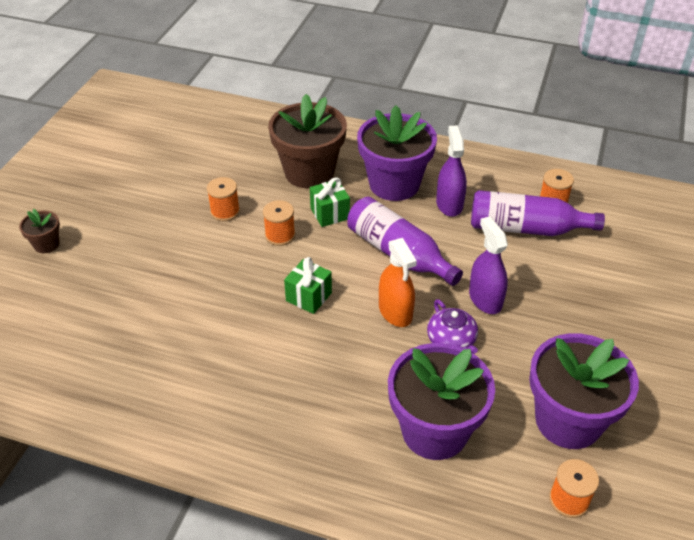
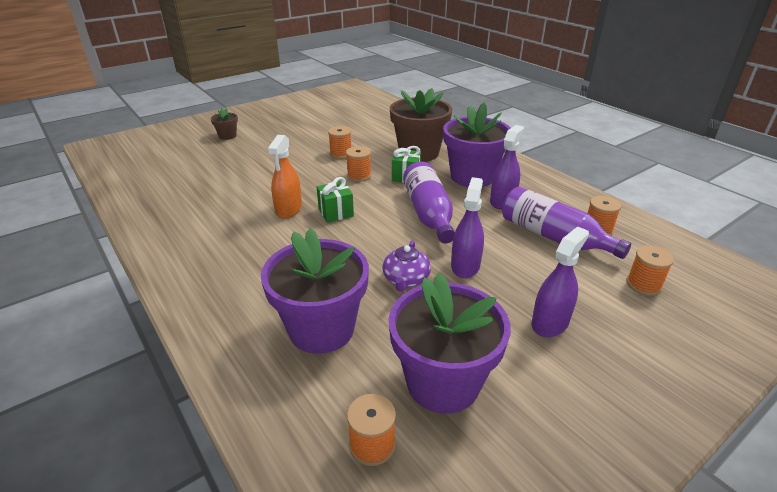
camera: 35 degrees right, 10 degrees down
orange spray bottle [379,238,417,327] -> orange spray bottle moved to [268,135,302,218]
none -> purple spray bottle [531,226,589,337]
none -> orange spool [626,246,674,295]

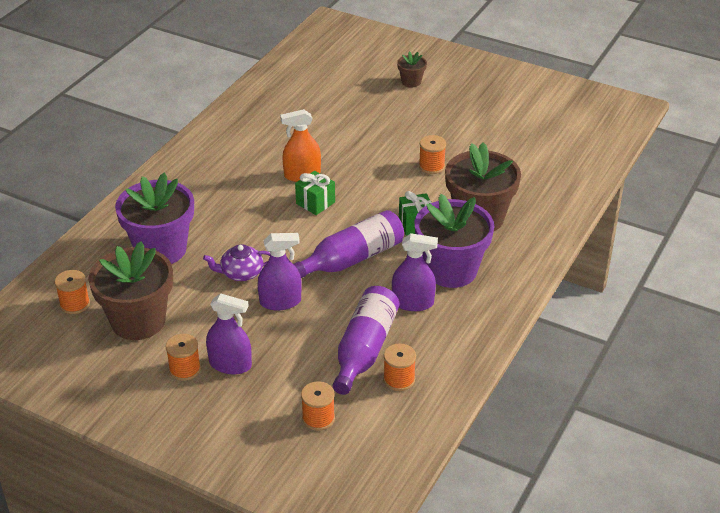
camera: 65 degrees right, 5 degrees up
orange spool [346,146,371,182] -> orange spool moved to [166,334,201,381]
purple flower pot [389,273,511,414] -> brown flower pot [88,241,173,340]

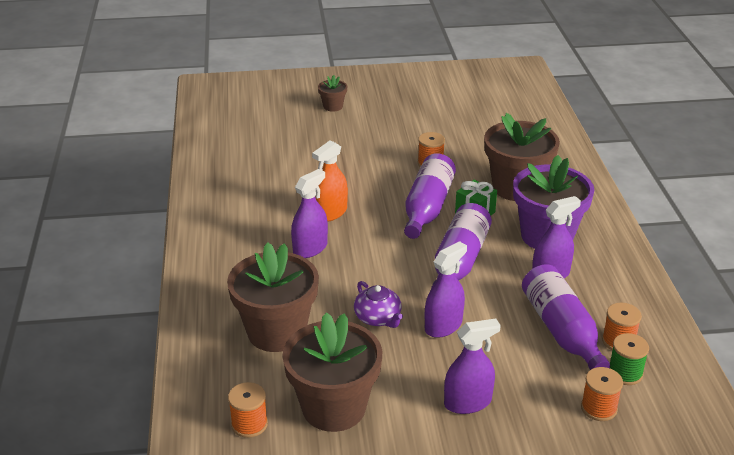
camera: 35 degrees left, 5 degrees down
purple flower pot [115,173,194,264] -> brown flower pot [227,242,319,352]
orange spool [166,334,201,381] -> none
purple teapot [203,245,270,281] -> purple teapot turned 75 degrees counterclockwise [354,281,403,328]
green gift [295,171,335,215] -> none
none -> purple spray bottle [291,169,328,258]
none -> purple bottle [404,153,456,239]
none -> green spool [610,333,649,385]

